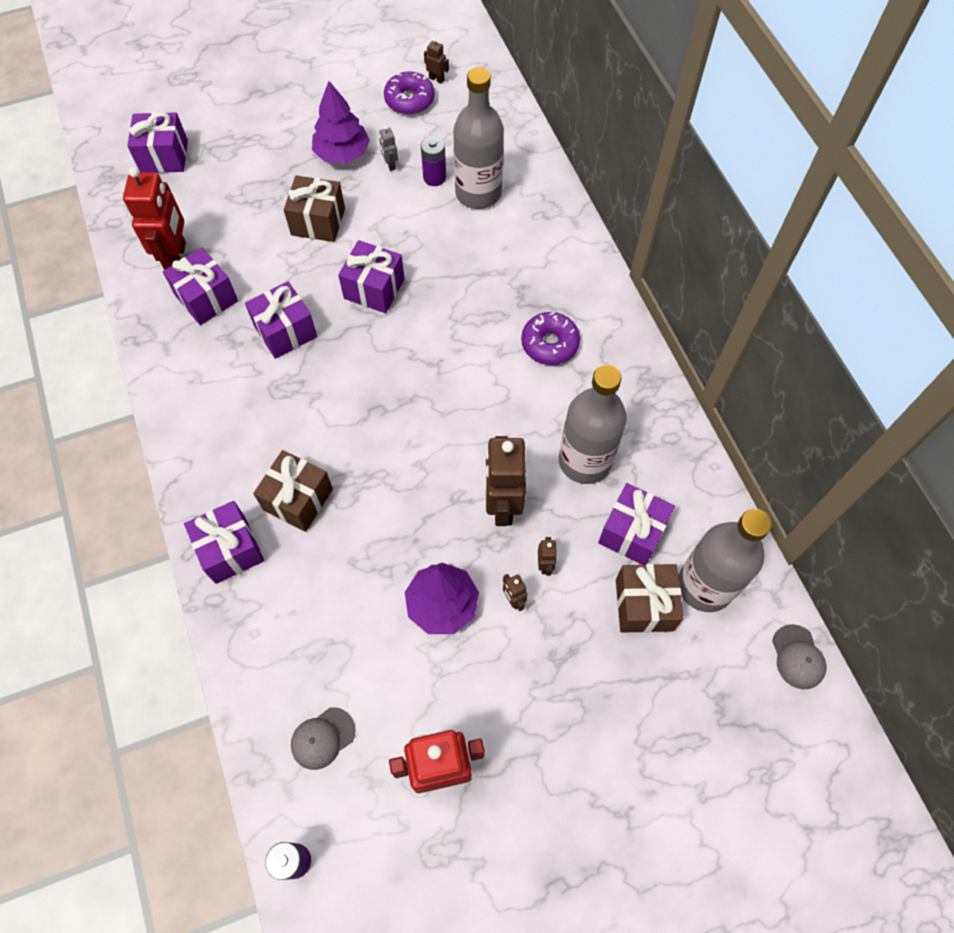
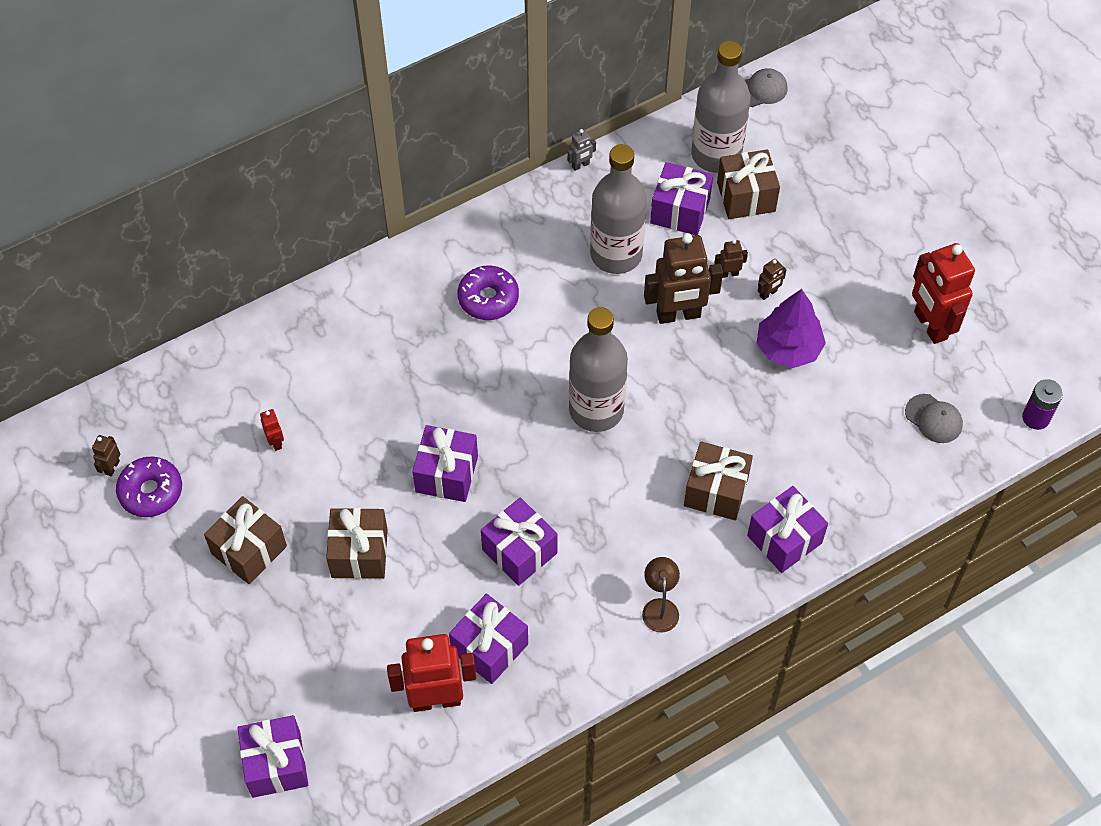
camera: 100 degrees left, 5 degrees down
purple tree [312,81,370,164] -> brown gift [204,496,287,584]
grey robot [379,126,398,171] -> grey robot moved to [567,129,596,171]
purple battery [421,136,446,186] -> red robot [260,409,284,451]
grey bottle [453,67,504,209] -> grey bottle moved to [569,307,628,432]
none -> brown lamp [642,557,680,632]

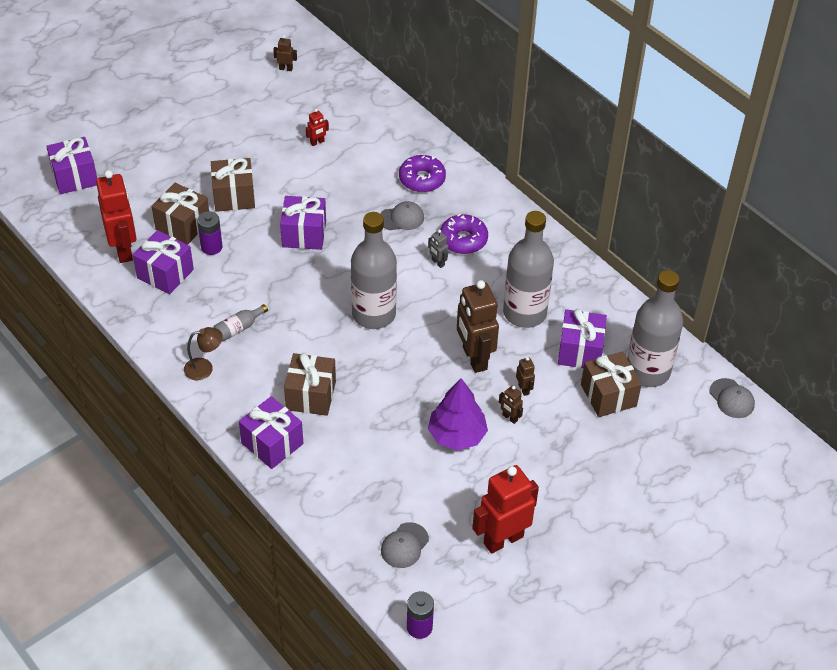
camera: 80 degrees right, 10 degrees down
purple donut [116,457,182,517] -> purple donut moved to [399,155,446,192]
brown gift [204,496,287,584] -> brown gift moved to [152,183,209,245]
purple gift [481,497,558,586] -> none
grey robot [567,129,596,171] -> grey robot moved to [428,230,448,268]
none -> purple battery [197,211,222,255]
none -> grey bottle [213,304,268,342]
none -> grey cap [380,201,424,230]

